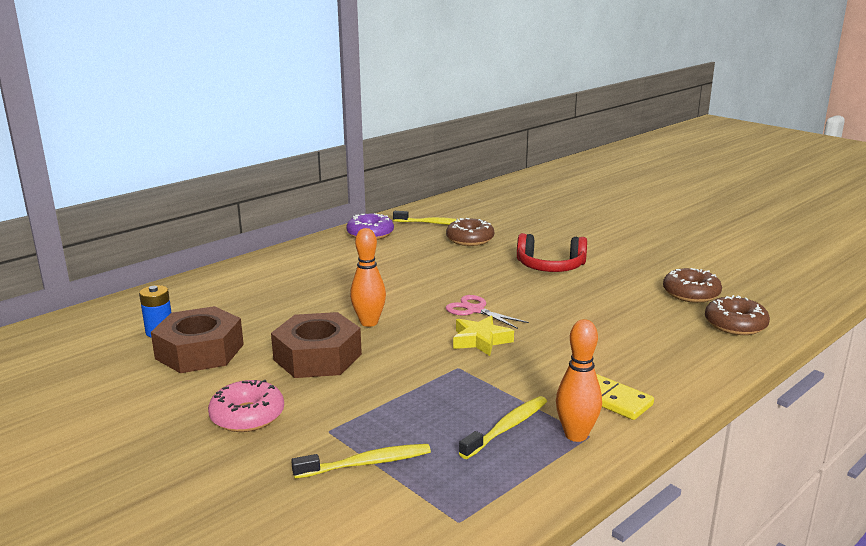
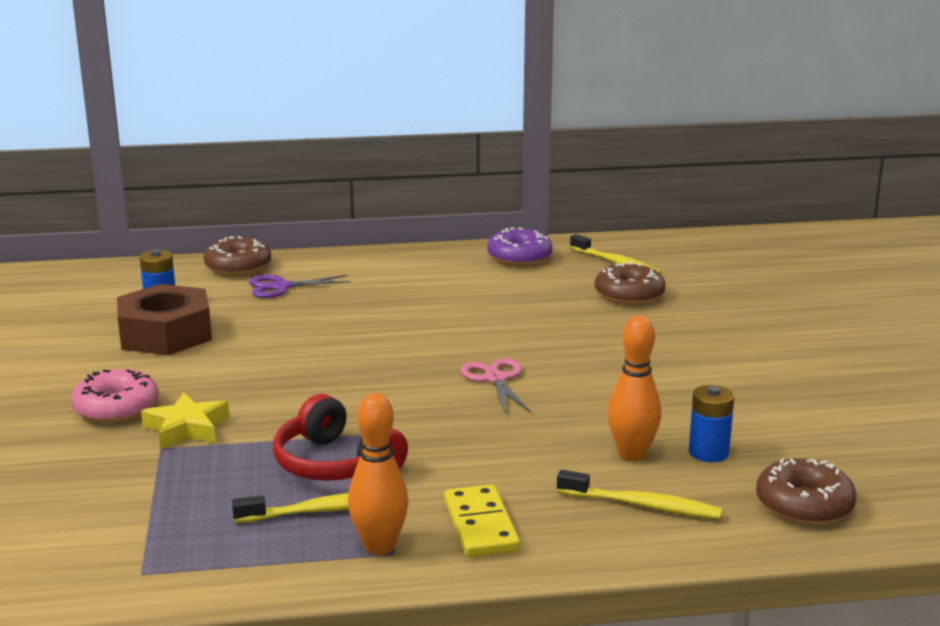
camera: 35 degrees right, 0 degrees up
brown nut [271,312,362,378] -> none
yellow toothbrush [291,444,431,479] -> yellow toothbrush moved to [557,470,723,519]
orange bowling pin [350,228,386,327] -> orange bowling pin moved to [608,316,661,461]
yellow star [453,315,514,356] -> yellow star moved to [141,392,229,449]
red headphones [517,233,587,272] -> red headphones moved to [273,394,408,481]
brown donut [663,268,722,303] -> brown donut moved to [204,236,271,276]
none -> purple scissors [249,275,351,298]
none -> blue battery [689,385,734,462]

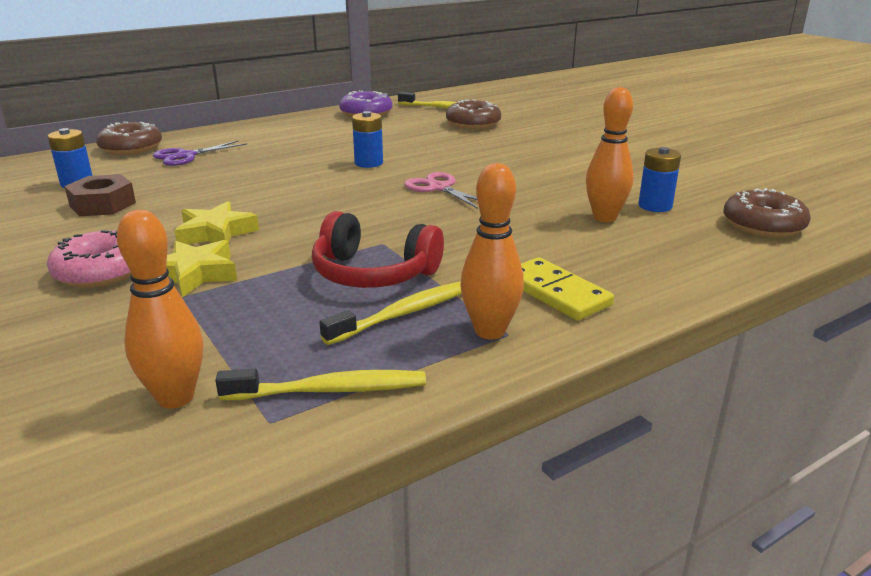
camera: 25 degrees left, 5 degrees up
brown nut [117,284,212,355] -> brown nut [65,174,136,216], size x0.63
yellow toothbrush [557,470,723,519] -> yellow toothbrush moved to [215,369,426,400]
none -> orange bowling pin [117,210,203,409]
none -> yellow star [174,201,259,244]
none -> blue battery [352,111,383,168]

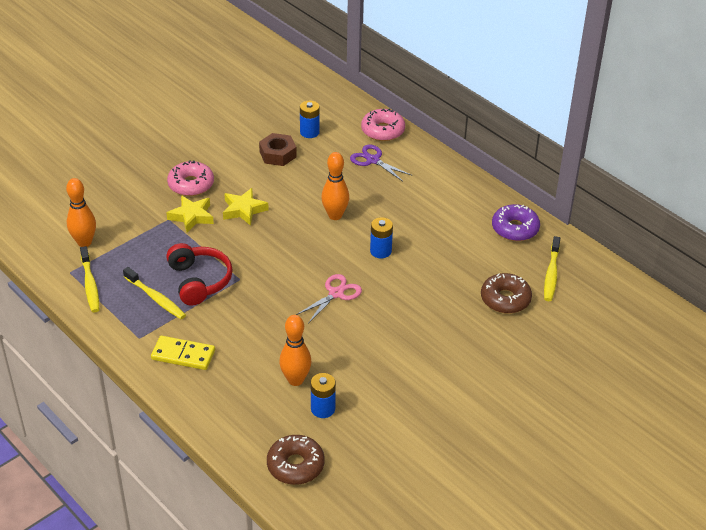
camera: 80 degrees right, 15 degrees up
brown donut [96,122,162,155] -> pink donut [361,108,405,141]
red headphones [312,211,444,288] -> red headphones turned 150 degrees clockwise [166,243,233,306]
orange bowling pin [461,163,524,340] -> orange bowling pin moved to [321,152,349,220]
yellow domino [521,257,614,320] -> yellow domino turned 60 degrees clockwise [151,336,215,370]

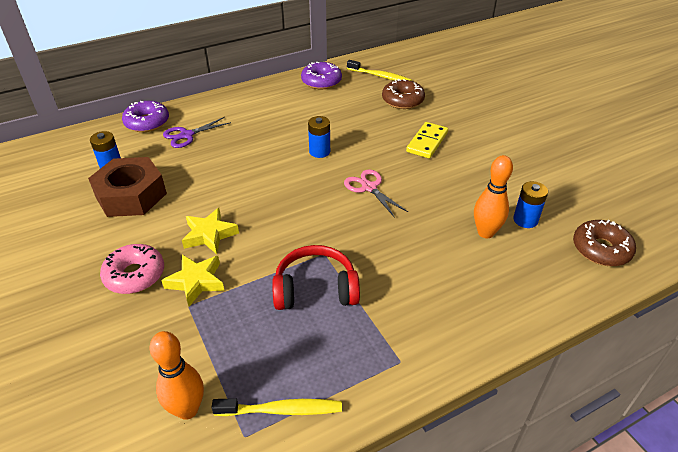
camera: 75 degrees left, 0 degrees up
yellow toothbrush [123,267,186,319] -> none
yellow domino [151,336,215,370] -> yellow domino moved to [406,122,448,158]
brown nut [259,133,297,166] -> brown nut [88,157,167,217], size x1.59
orange bowling pin [321,152,349,220] -> none
pink donut [361,108,405,141] -> purple donut [122,101,169,132]

